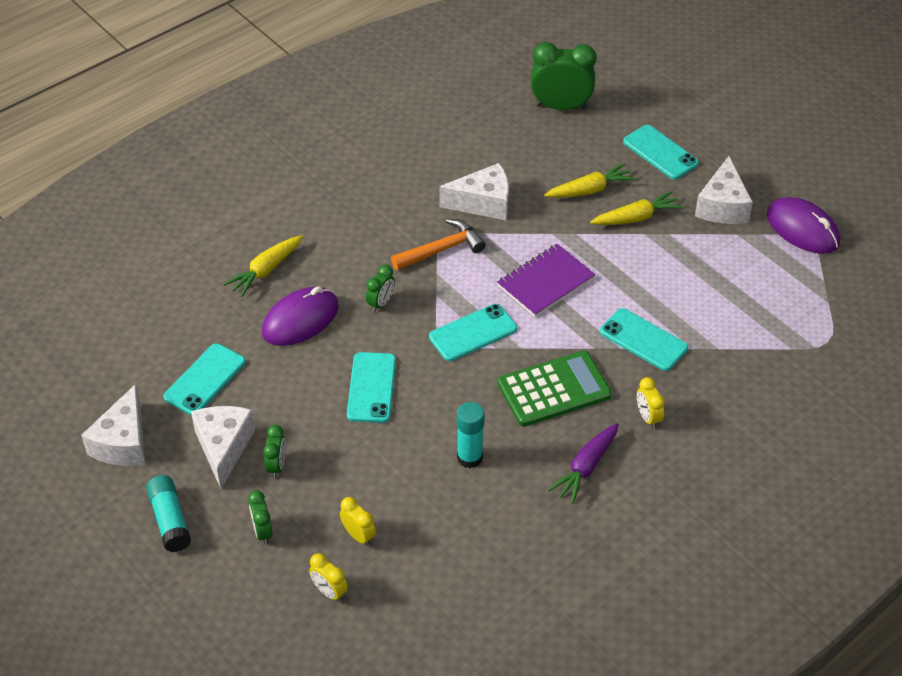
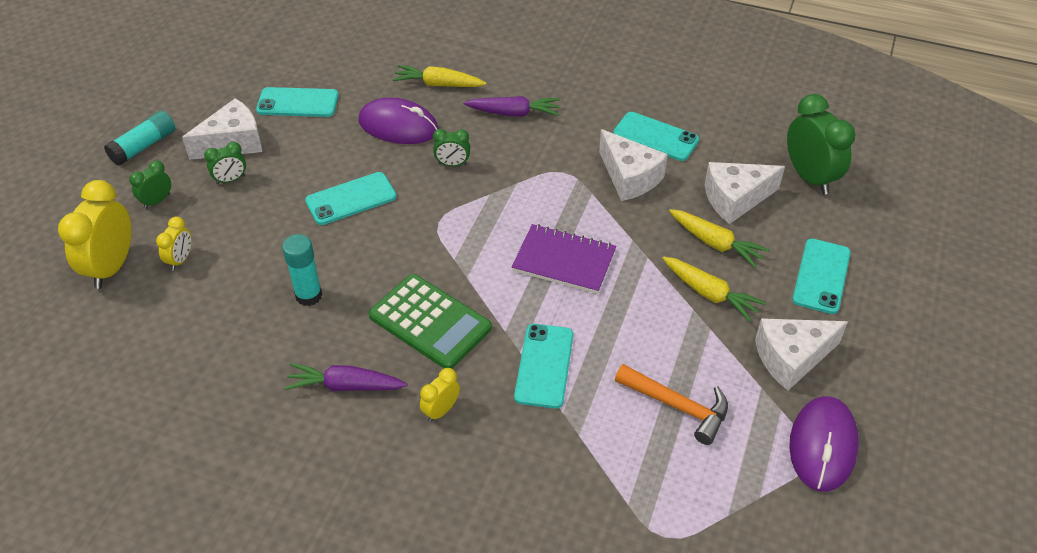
camera: 60 degrees right, 0 degrees up
white cheese [81,384,145,466] -> white cheese moved to [705,162,785,224]
yellow clock [309,553,348,602] -> yellow clock [58,180,132,289], size x1.95
orange hammer [391,219,486,271] -> orange hammer moved to [615,364,728,445]
turquoise phone [429,304,517,361] -> turquoise phone moved to [613,112,699,161]
none -> purple carrot [463,96,560,116]

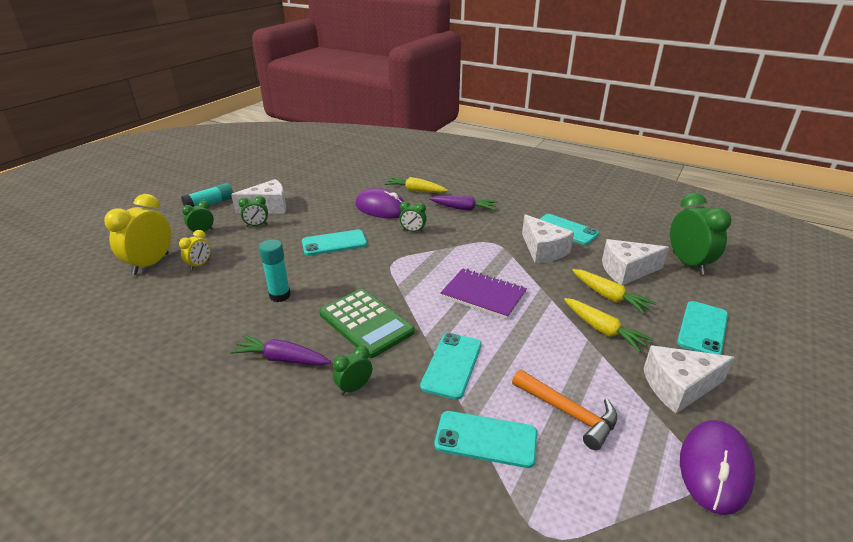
camera: 10 degrees right, 15 degrees down
turquoise phone [256,87,339,117] -> turquoise phone moved to [435,411,537,468]
yellow clock [420,368,460,422] -> green clock [333,346,372,395]

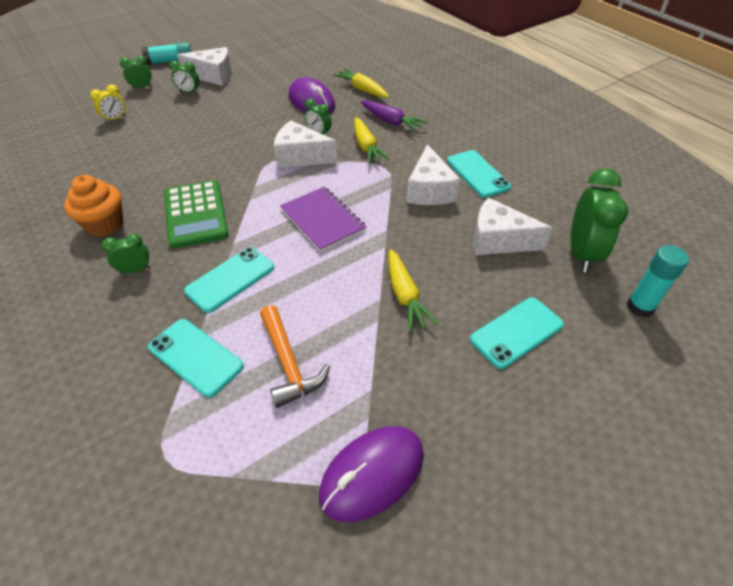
camera: 25 degrees right, 15 degrees up
yellow clock [104,194,171,275] -> none
purple carrot [230,335,331,365] -> orange cupcake [64,175,124,237]
turquoise glue stick [259,239,291,302] -> turquoise glue stick moved to [627,245,689,318]
turquoise phone [302,229,367,256] -> none
yellow carrot [572,269,656,314] -> yellow carrot moved to [354,117,390,164]
white cheese [643,345,735,414] -> white cheese moved to [274,121,338,168]

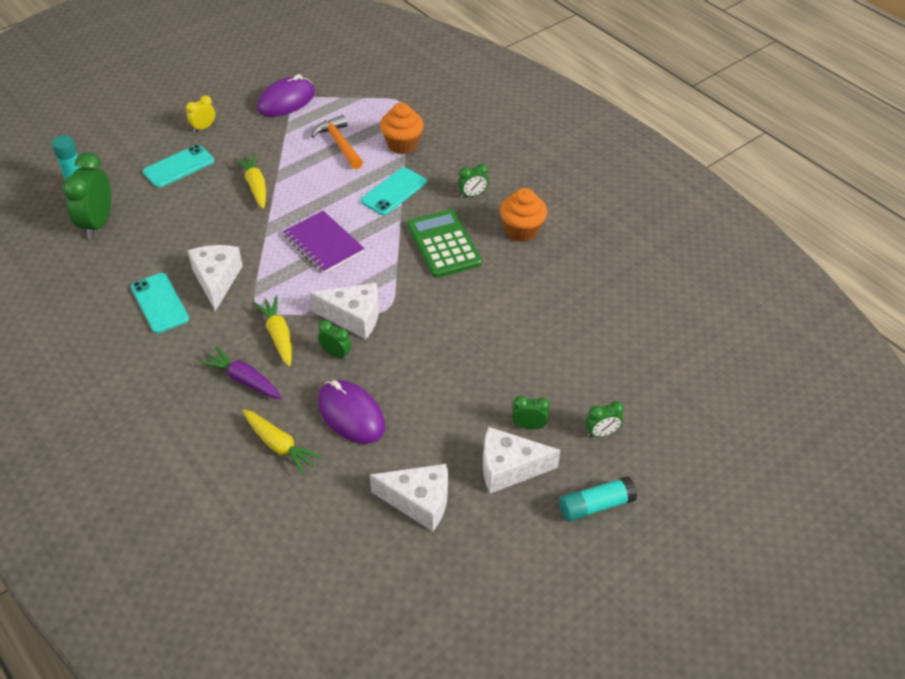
camera: 175 degrees right, 0 degrees up
yellow clock [90,85,126,122] -> yellow clock moved to [186,95,215,132]
turquoise phone [148,319,244,397] -> orange cupcake [380,103,424,154]
white cheese [473,198,553,255] -> white cheese moved to [370,464,448,531]

